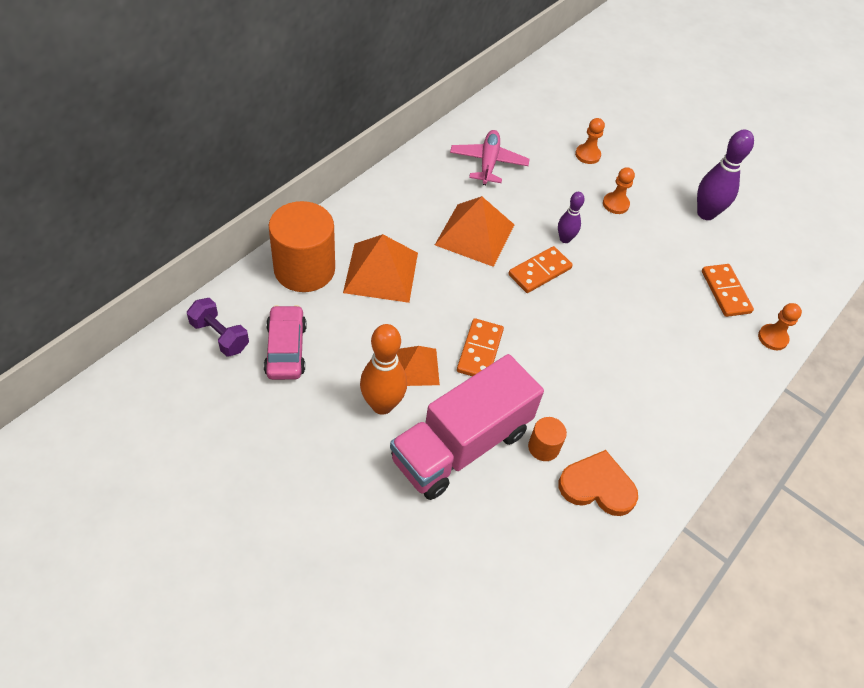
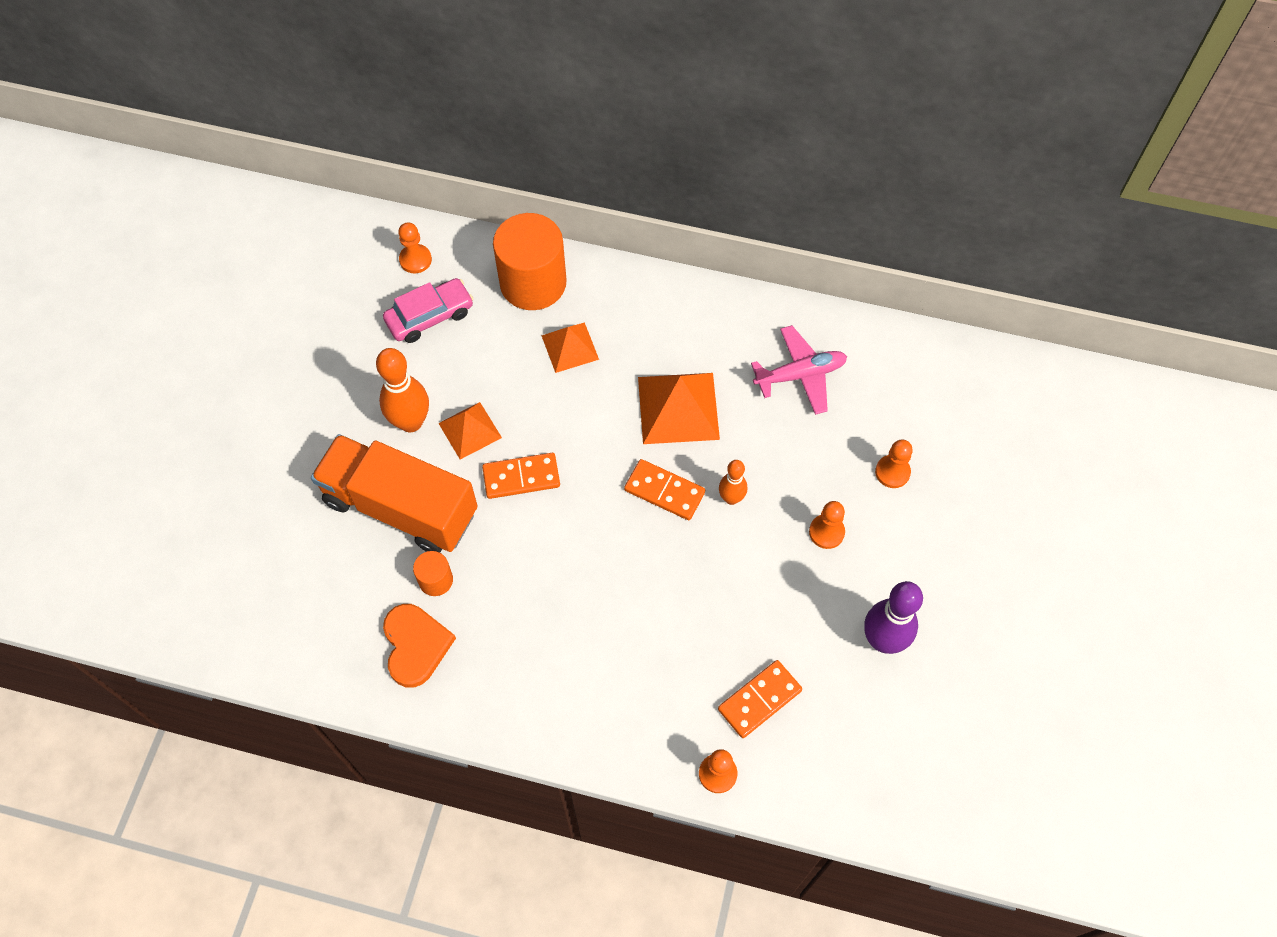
camera: 70 degrees right, 10 degrees up
purple dumbbell [187,298,249,357] -> orange pawn [398,223,432,273]
orange pyramid [343,234,418,303] -> orange pyramid [541,322,599,373], size x0.62
pink truck [390,354,544,500] -> orange truck [311,434,478,553]
purple bowling pin [558,192,584,243] -> orange bowling pin [719,460,747,505]

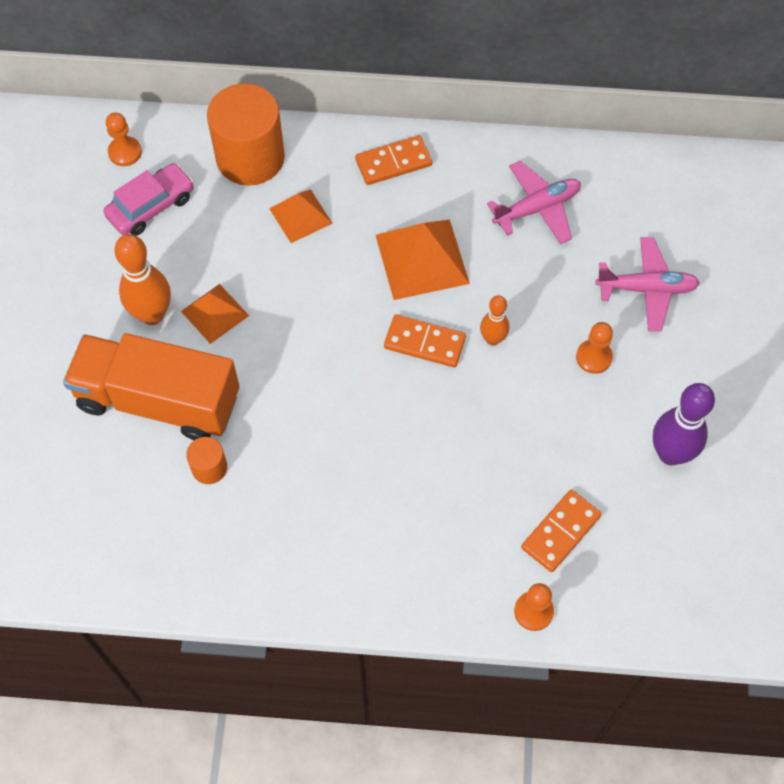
camera: 10 degrees left, 0 degrees up
orange heart [383,604,456,687] -> none
orange domino [482,453,560,499] -> orange domino moved to [355,135,432,185]
orange pawn [875,440,913,488] -> pink plane [595,237,700,331]

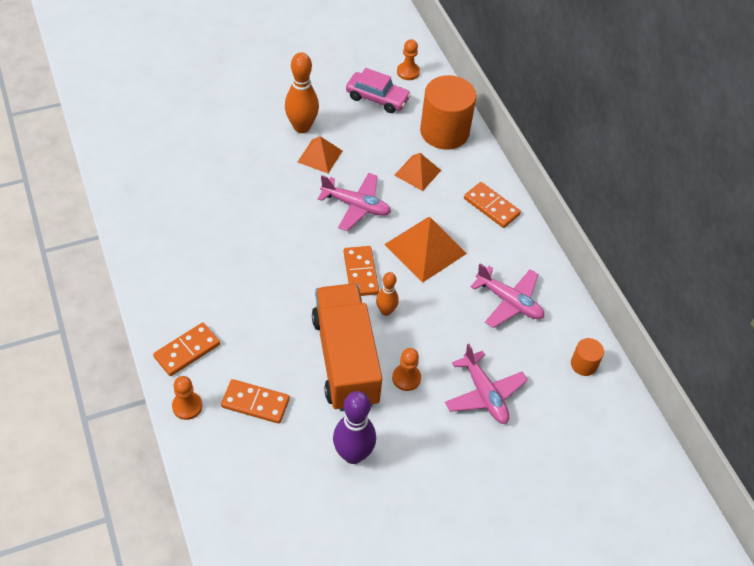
camera: 60 degrees right, 10 degrees down
orange truck [63,333,239,440] -> orange truck moved to [312,283,382,411]
orange cylinder [186,437,227,484] -> orange cylinder moved to [571,338,604,376]
none -> orange domino [153,323,220,376]
none -> pink plane [318,173,391,231]

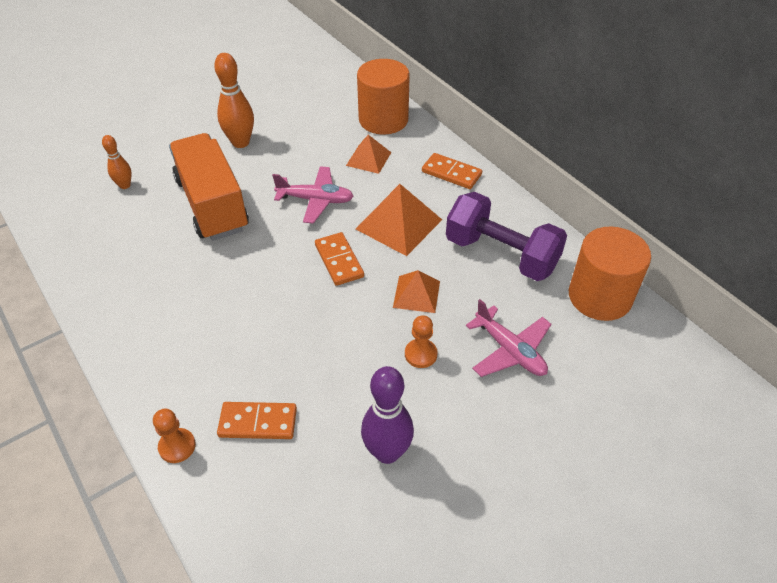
camera: 10 degrees left, 5 degrees down
orange domino [153,323,220,376] -> none
orange pyramid [298,136,342,173] -> orange pyramid moved to [393,270,440,313]
orange truck [312,283,382,411] -> orange truck moved to [169,133,249,241]
pink car [346,68,411,113] -> none
orange bowling pin [376,272,399,316] -> orange bowling pin moved to [102,135,132,189]
orange pawn [397,39,420,80] -> none
pink plane [471,264,544,328] -> purple dumbbell [446,192,567,281]
orange cylinder [571,338,604,376] -> orange cylinder [569,227,651,321], size x2.16

